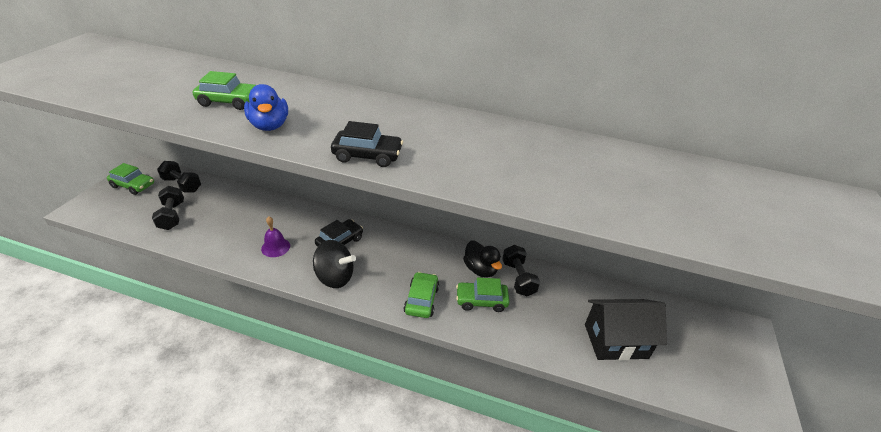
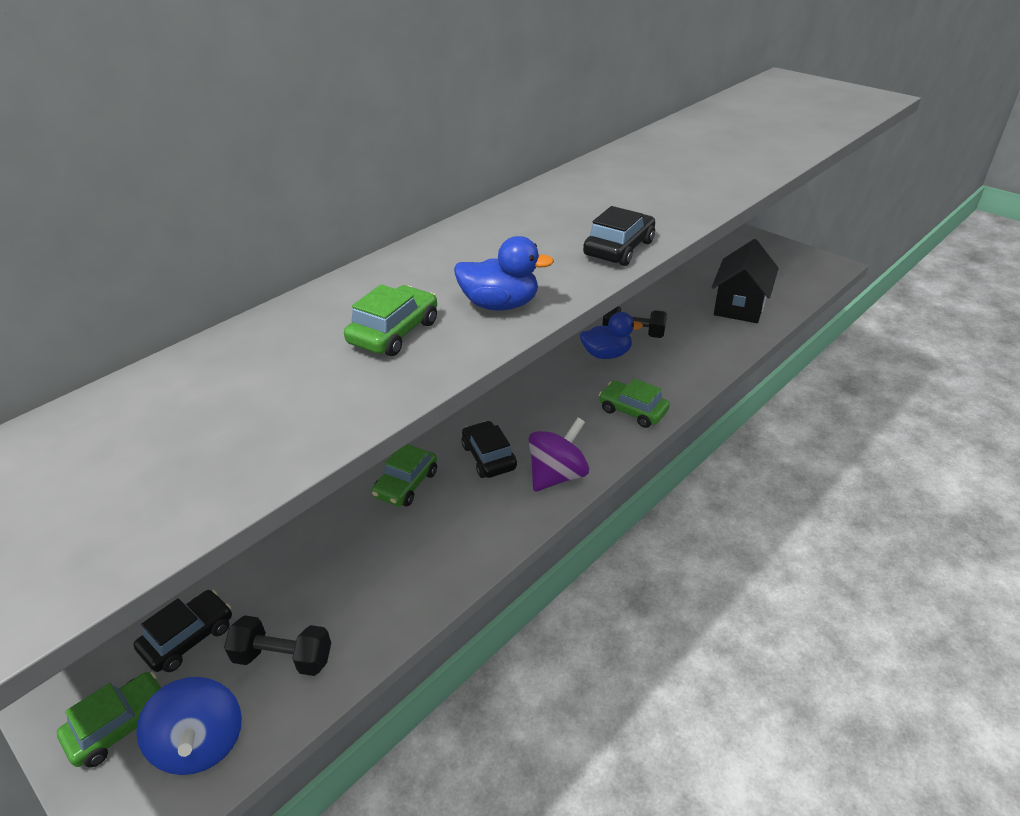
camera: 60 degrees left, 0 degrees up
black dumbbell [157,161,201,193] -> black car [134,590,232,672]
purple bell [261,216,290,257] -> none
black spinning top [313,240,356,288] -> purple spinning top [528,417,589,491]
green car [456,277,509,312] -> green car moved to [371,444,437,506]
black duck [463,240,502,278] -> blue duck [580,312,643,359]
none -> blue spinning top [136,677,242,775]

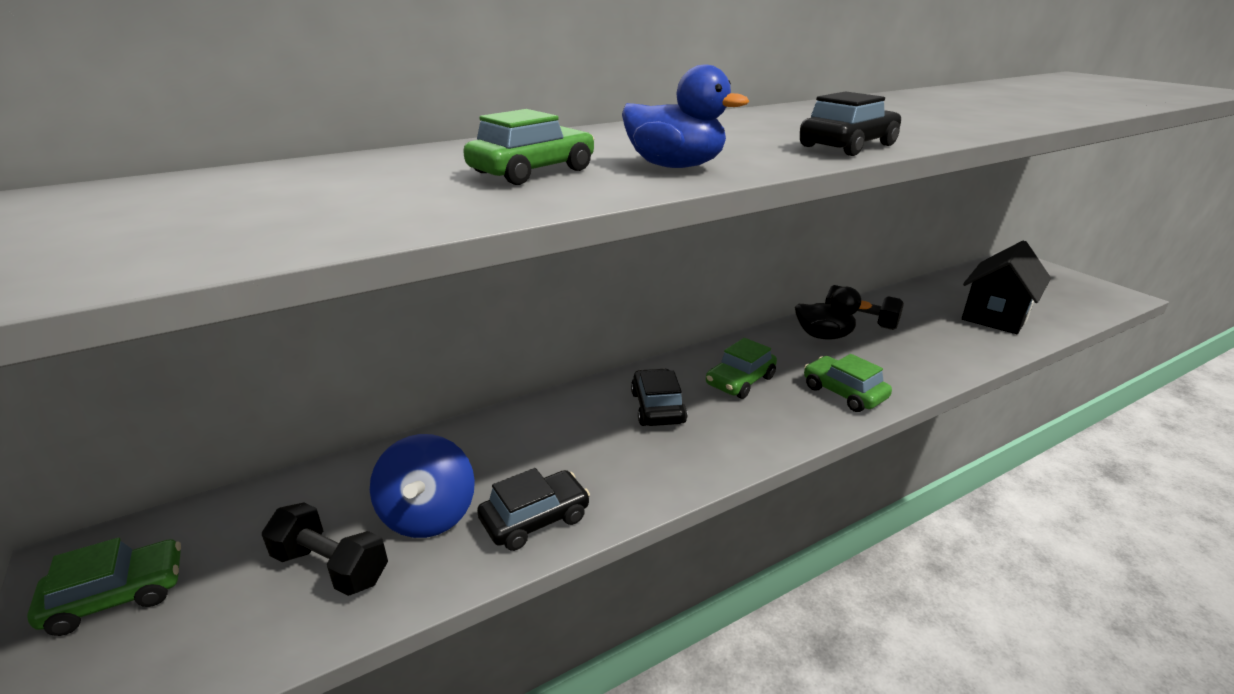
camera: 15 degrees right, 10 degrees down
black car [134,590,232,672] -> black car moved to [477,468,590,551]
blue spinning top [136,677,242,775] -> blue spinning top moved to [370,434,475,538]
green car [371,444,437,506] -> green car moved to [706,338,777,399]
purple spinning top [528,417,589,491] -> none
blue duck [580,312,643,359] -> black duck [795,287,872,340]

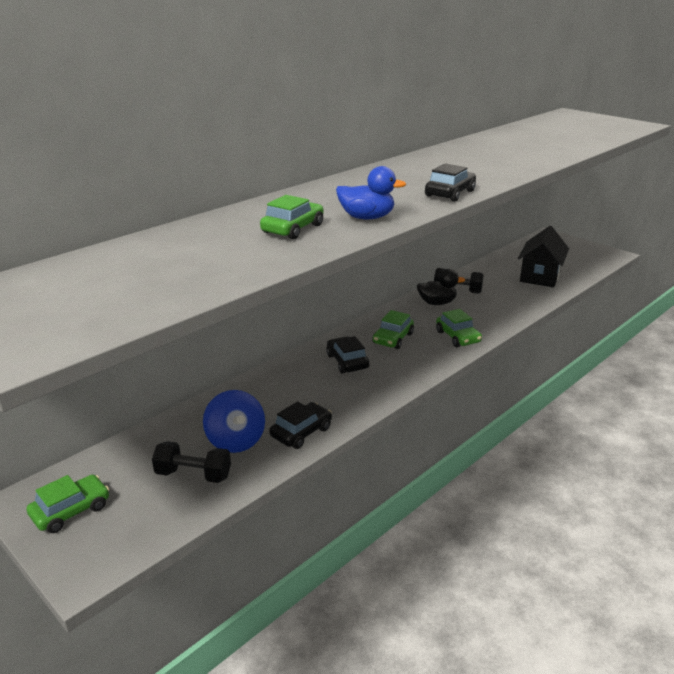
camera: 15 degrees left, 0 degrees up
green car [804,354,892,412] -> green car turned 150 degrees counterclockwise [436,309,482,347]

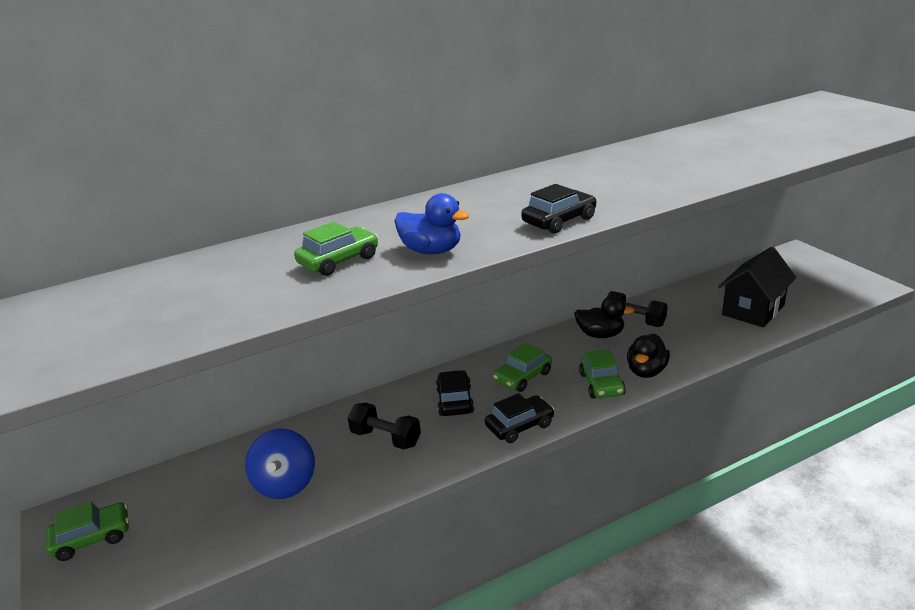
camera: 20 degrees right, 0 degrees up
black dumbbell [152,441,231,483] -> black dumbbell moved to [348,402,421,450]
black car [269,401,332,449] -> black car moved to [485,393,554,443]
none -> black duck [627,334,670,378]

